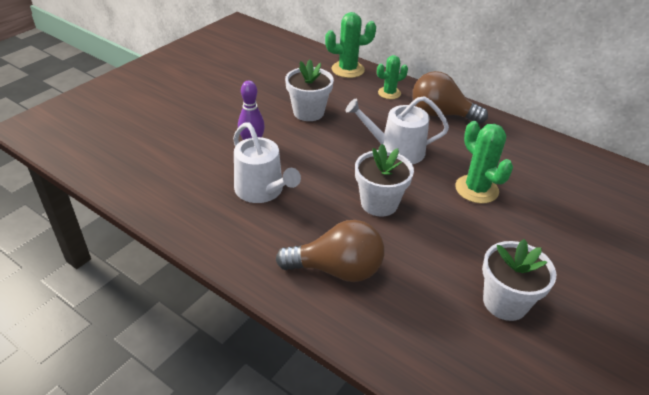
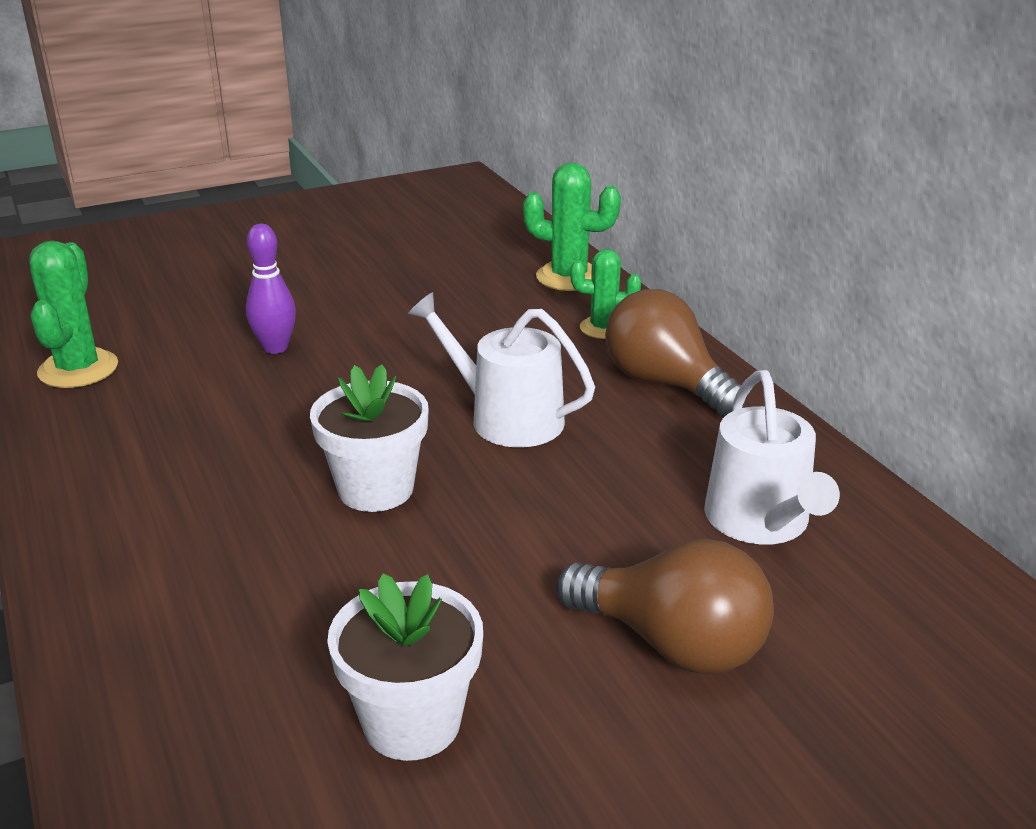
camera: 30 degrees right, 10 degrees down
white watering can [233,122,301,203] -> white watering can moved to [704,370,840,545]
brown light bulb [276,220,384,282] -> brown light bulb moved to [556,539,774,674]
white flower pot [285,60,334,121] -> none
green cactus [455,121,513,204] -> green cactus moved to [29,240,118,388]

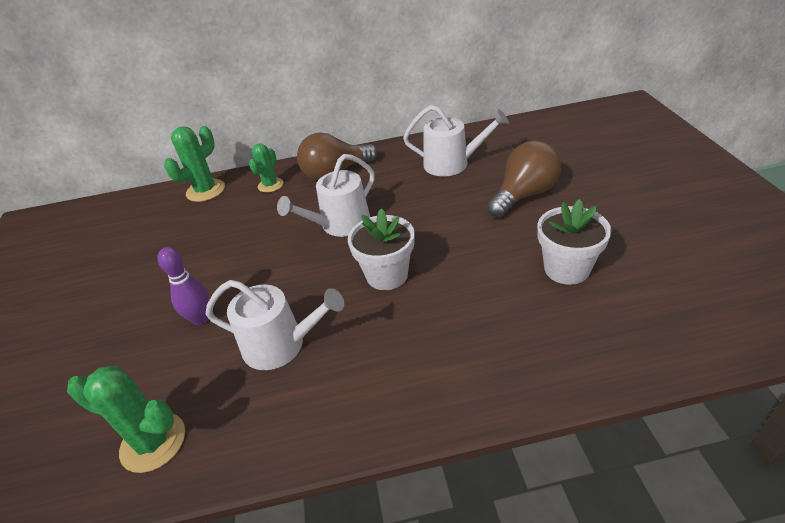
camera: 70 degrees left, 10 degrees up
none -> white watering can [206,280,344,370]

